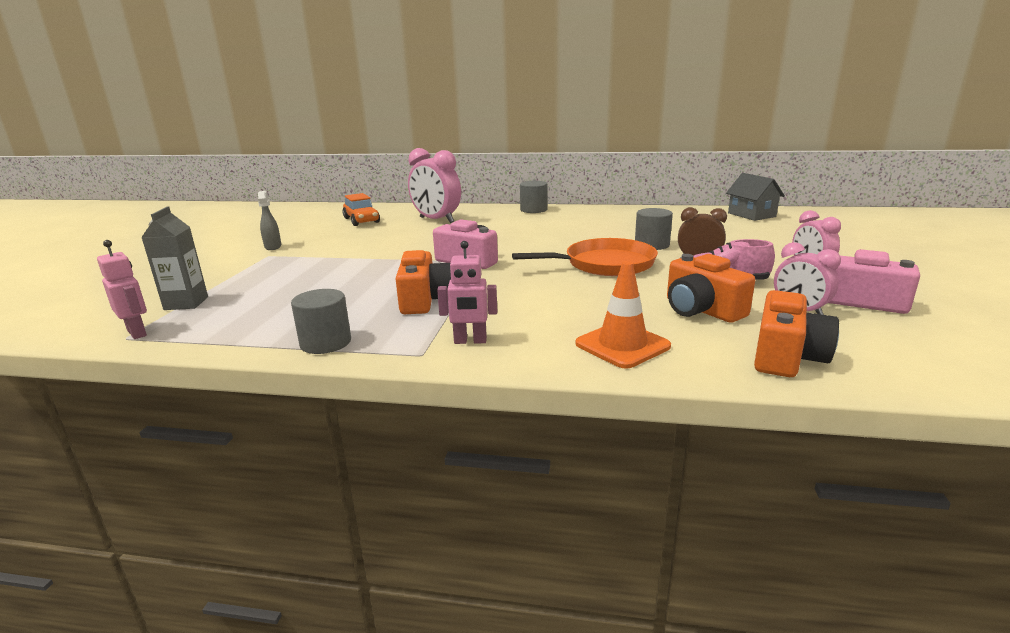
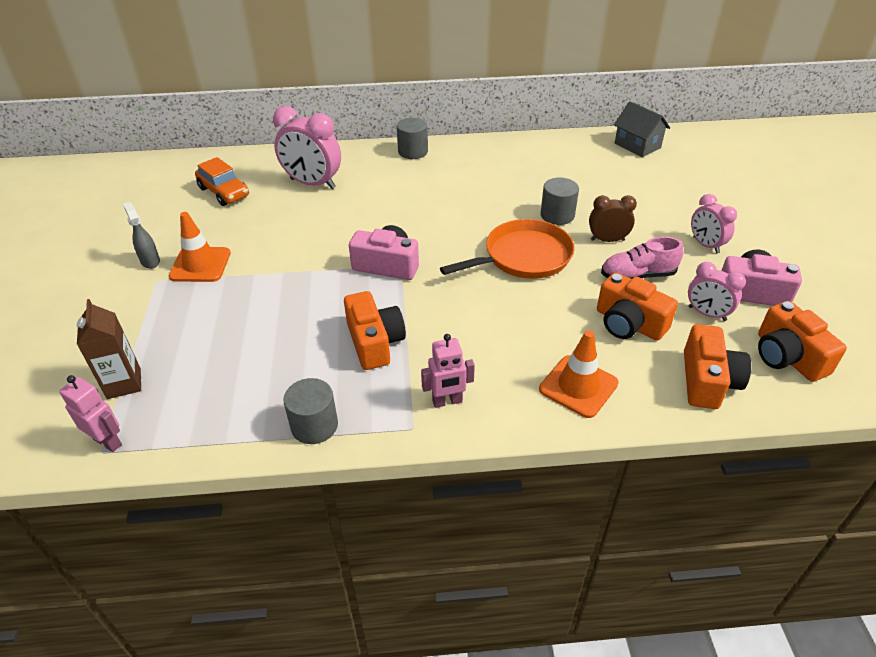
camera: 15 degrees left, 20 degrees up
grey carton [141,206,208,310] -> brown carton [76,299,141,399]
none -> orange traffic cone [169,212,231,282]
none -> orange camera [758,301,847,382]

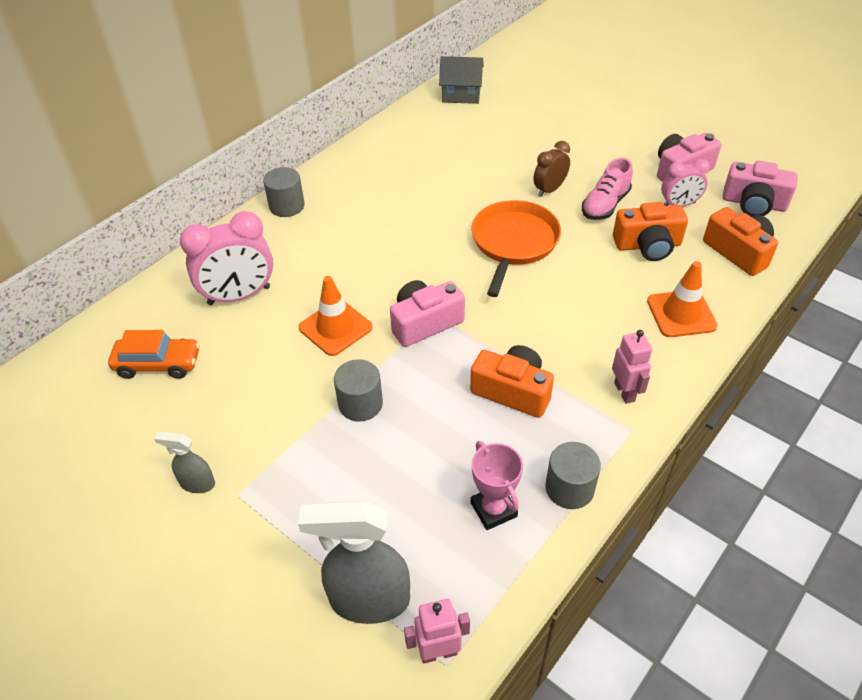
camera: 45 degrees left, 5 degrees up
brown carton [76,299,141,399] -> grey spray bottle [298,500,410,624]
orange traffic cone [169,212,231,282] -> orange traffic cone moved to [299,276,373,356]
pink robot [421,334,475,408] -> pink robot turned 45 degrees counterclockwise [612,330,652,404]
grey cylinder [541,178,579,225] -> grey cylinder moved to [334,359,383,422]
pink clock [691,194,737,254] -> none
orange camera [758,301,847,382] -> pink camera [723,161,798,216]
none -> pink trophy [471,441,523,530]

